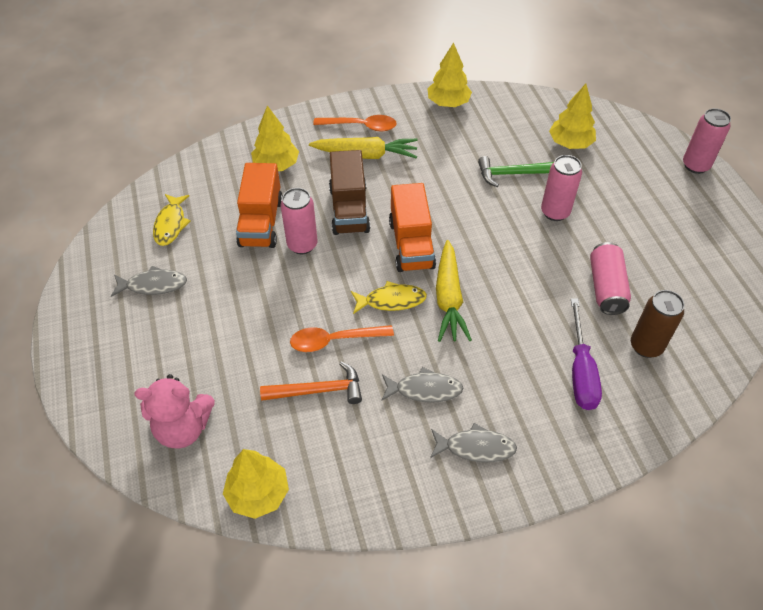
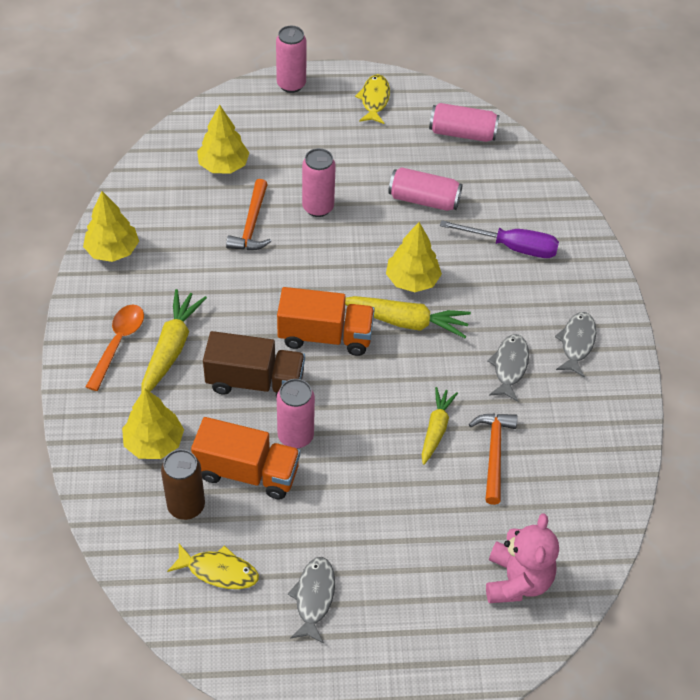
camera: 80 degrees left, 0 degrees up
yellow tree [223,449,289,519] -> yellow tree moved to [386,222,442,292]
orange spoon [290,325,394,352] -> yellow carrot [422,387,458,465]
yellow fish [351,281,427,314] -> yellow fish moved to [355,74,390,124]
green hammer [478,156,554,187] -> orange hammer [226,179,271,250]
brown can [631,290,685,358] -> brown can moved to [161,449,205,520]
none -> pink can [429,103,500,142]

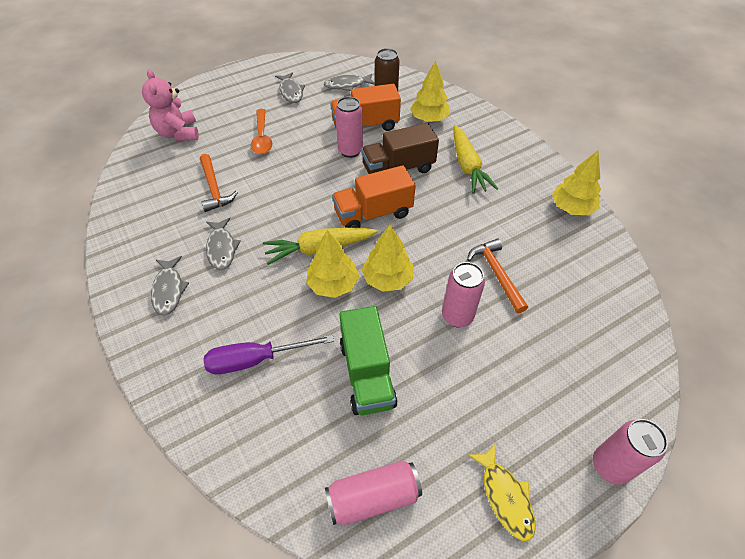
camera: 155 degrees right, 0 degrees up
orange spoon [86,305,144,391] -> orange spoon moved to [251,109,272,154]
yellow fish [167,544,259,589] -> grey fish [324,73,375,91]
yellow tree [197,105,249,174] -> yellow tree moved to [362,224,413,292]
pink can [388,167,463,211] -> green truck [339,306,398,415]
yellow carrot [422,387,458,465] -> none

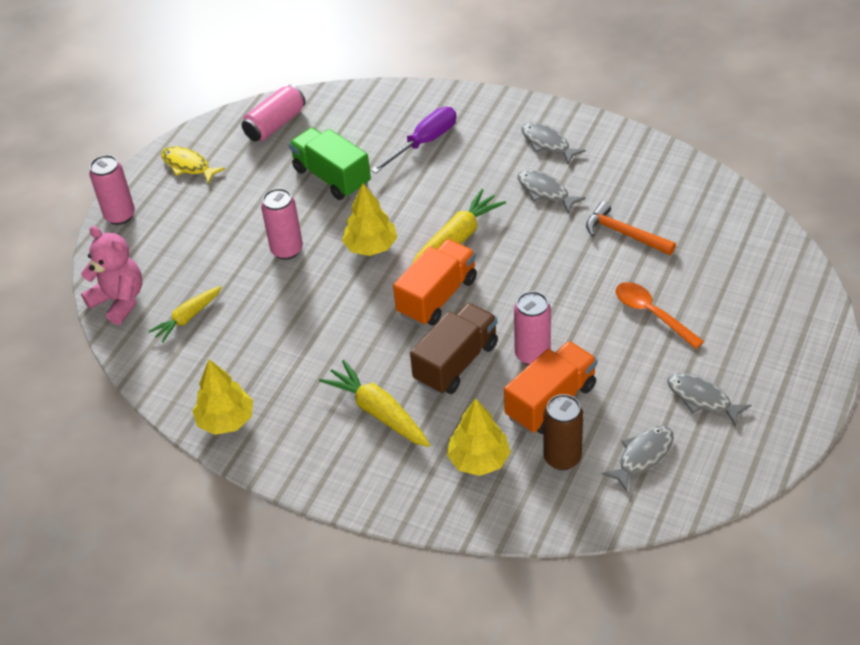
camera: 150 degrees right, 5 degrees down
pink teddy bear [142,69,199,141] -> pink teddy bear moved to [81,226,142,325]
yellow tree [306,230,359,298] -> none
orange hammer [467,239,528,313] -> none
none -> yellow carrot [148,286,222,343]

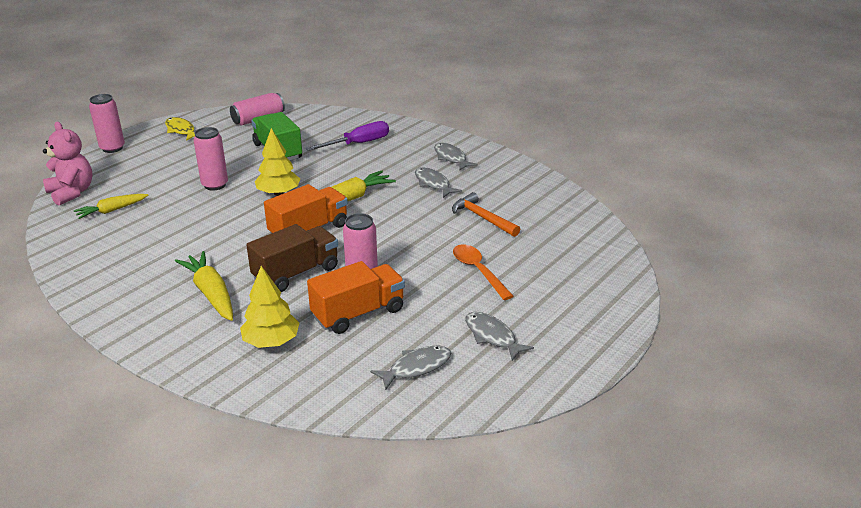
camera: 10 degrees right, 15 degrees down
yellow tree [192,359,253,435] -> none
brown can [543,394,583,470] -> none

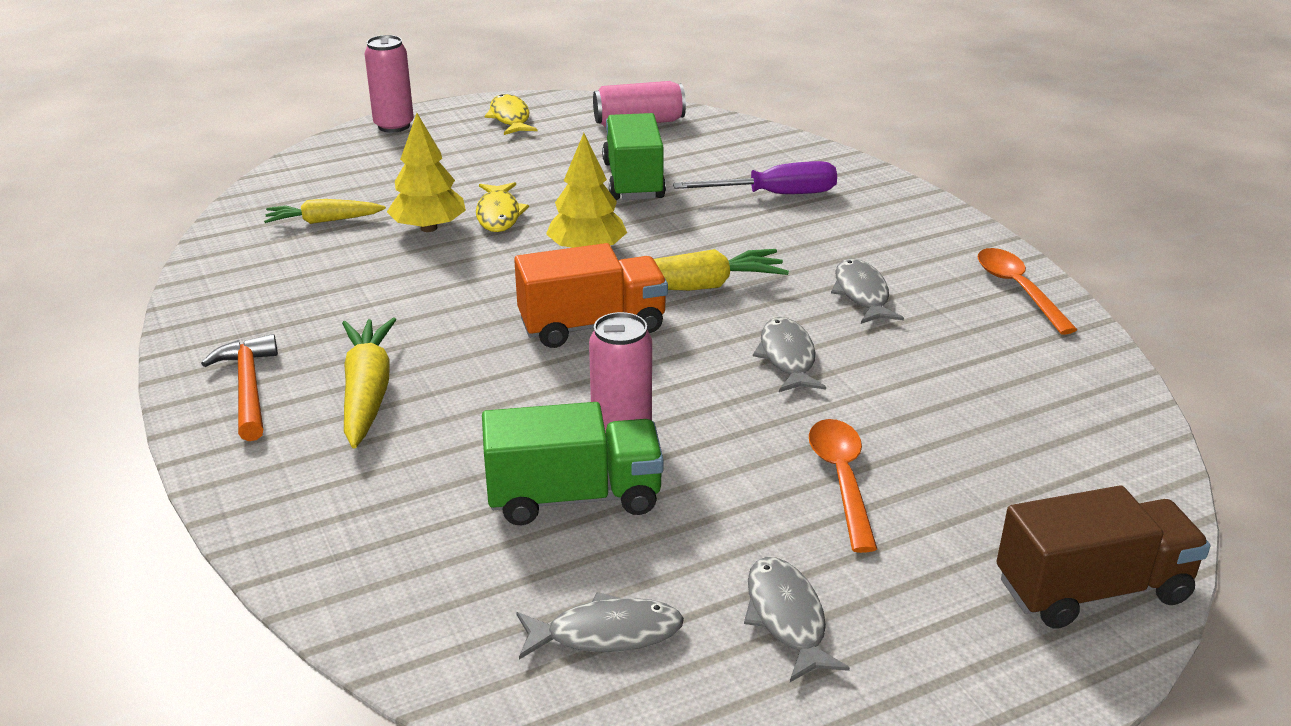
camera: 25 degrees right, 0 degrees up
pink teddy bear [43,122,93,206] -> none
pink can [194,127,228,191] -> yellow fish [476,182,529,232]
yellow tree [240,266,300,348] -> yellow tree moved to [387,113,466,232]
brown truck [246,224,338,292] -> brown truck moved to [997,485,1210,629]
orange truck [307,261,405,334] -> green truck [482,402,664,525]
grey fish [434,142,478,171] -> grey fish moved to [753,317,826,392]
orange hammer [452,192,520,237] -> orange hammer moved to [201,334,278,441]
none -> orange spoon [977,248,1078,335]

